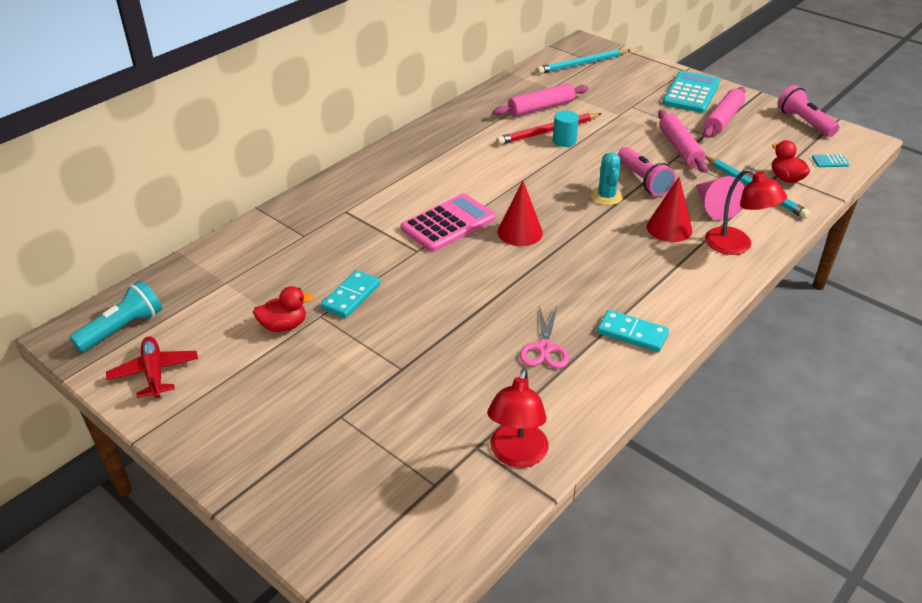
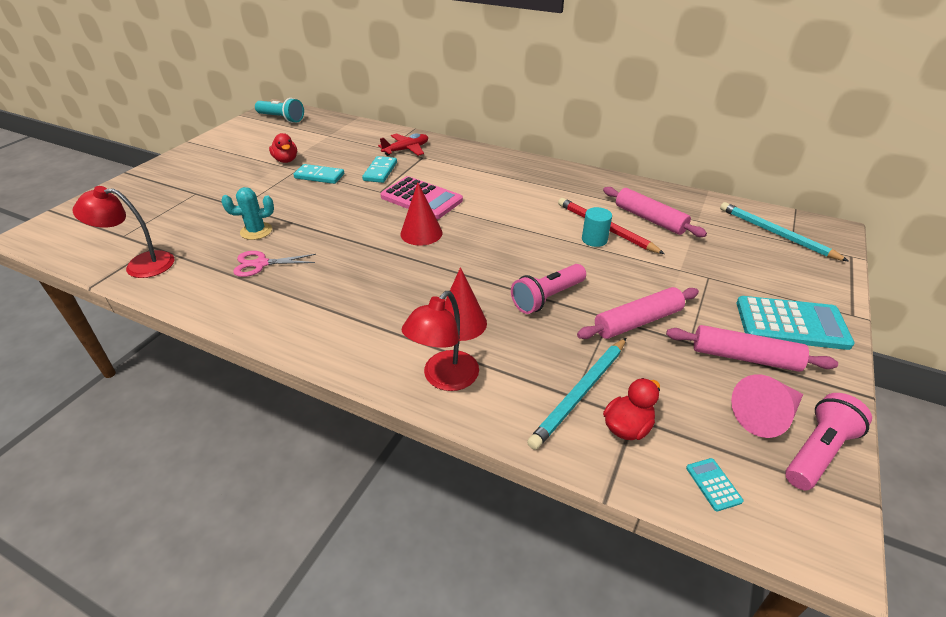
camera: 75 degrees right, 0 degrees up
red plane [106,336,198,398] -> red plane moved to [378,133,428,156]
turquoise cactus [591,152,623,205] -> turquoise cactus moved to [221,187,274,240]
turquoise domino [597,310,669,352] -> turquoise domino moved to [362,156,397,183]
pink cone [696,176,744,220] -> pink cone moved to [731,374,803,438]

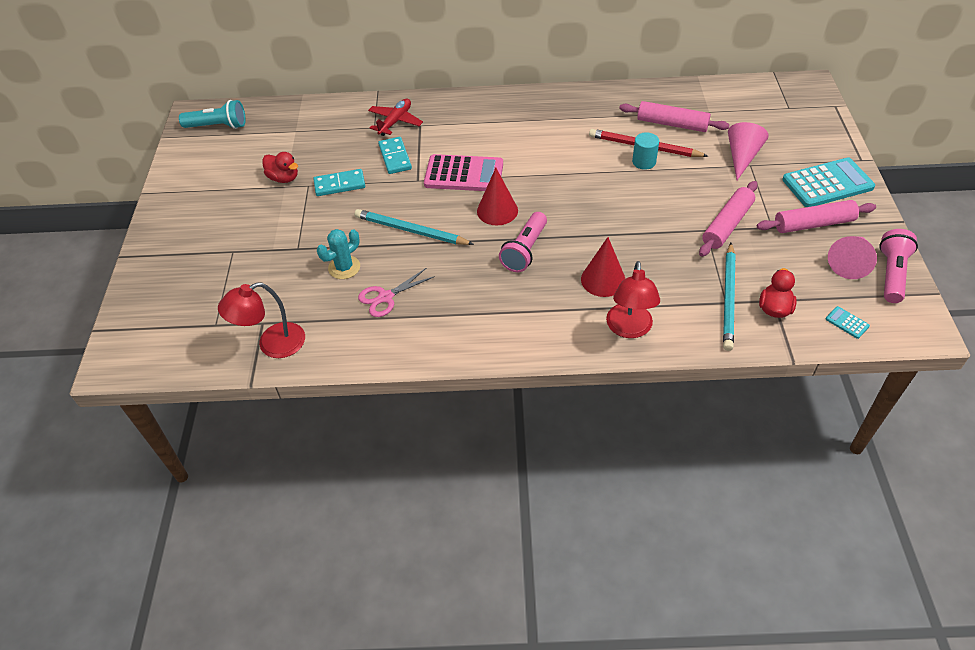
camera: 25 degrees left, 10 degrees up
pink flashlight [511,264,586,314] -> pink flashlight moved to [499,212,547,272]
turquoise pencil [720,202,849,262] -> turquoise pencil moved to [355,209,474,245]
none -> pink cone [728,122,769,180]

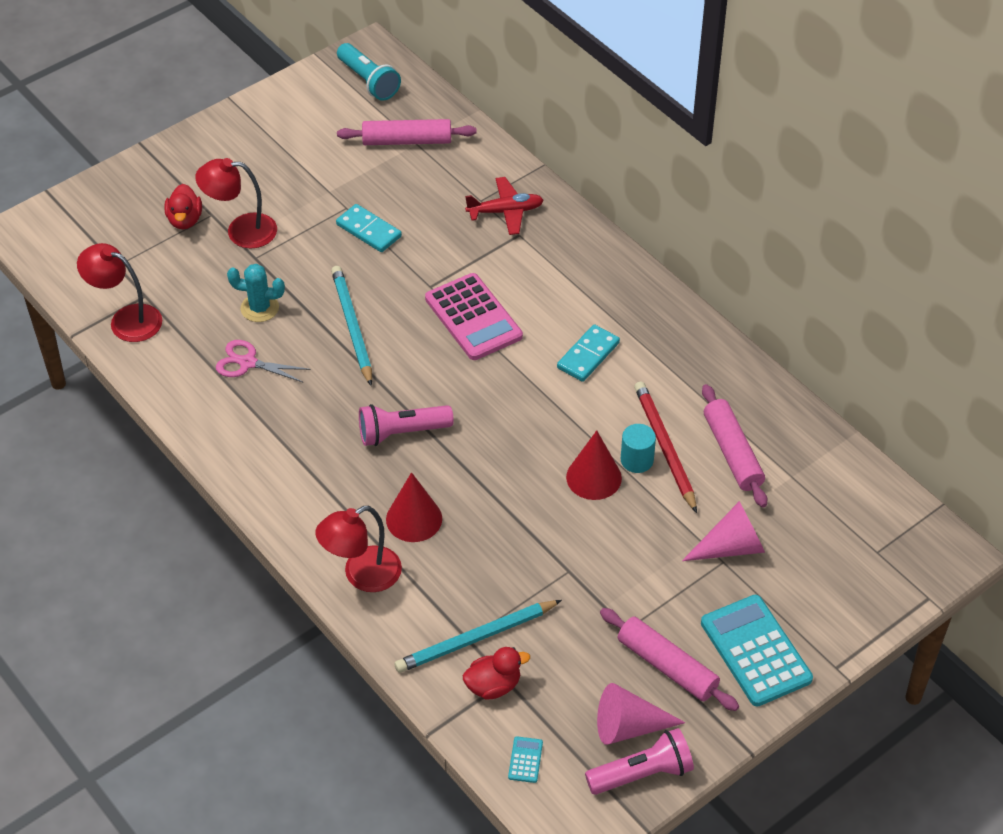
camera: 50 degrees right, 0 degrees up
red duck [262,152,298,183] -> red duck moved to [164,184,202,229]
turquoise domino [378,137,412,174] -> turquoise domino moved to [557,324,620,382]
red cone [477,168,518,225] -> red cone moved to [566,430,622,500]
pink rolling pin [699,181,758,257] -> pink rolling pin moved to [337,119,477,145]
turquoise calculator [782,158,875,207] -> turquoise calculator turned 150 degrees counterclockwise [701,595,813,707]
none -> red lamp [195,158,277,249]

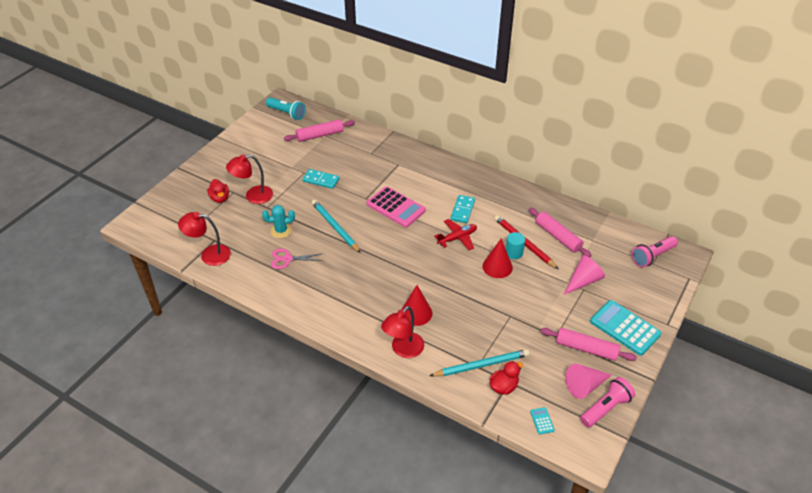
camera: 20 degrees left, 5 degrees down
pink flashlight [359,404,454,446] -> pink flashlight moved to [632,236,678,267]
turquoise pencil [394,600,562,673] -> turquoise pencil turned 150 degrees counterclockwise [430,349,529,376]
red plane [465,177,543,235] -> red plane moved to [434,219,477,250]

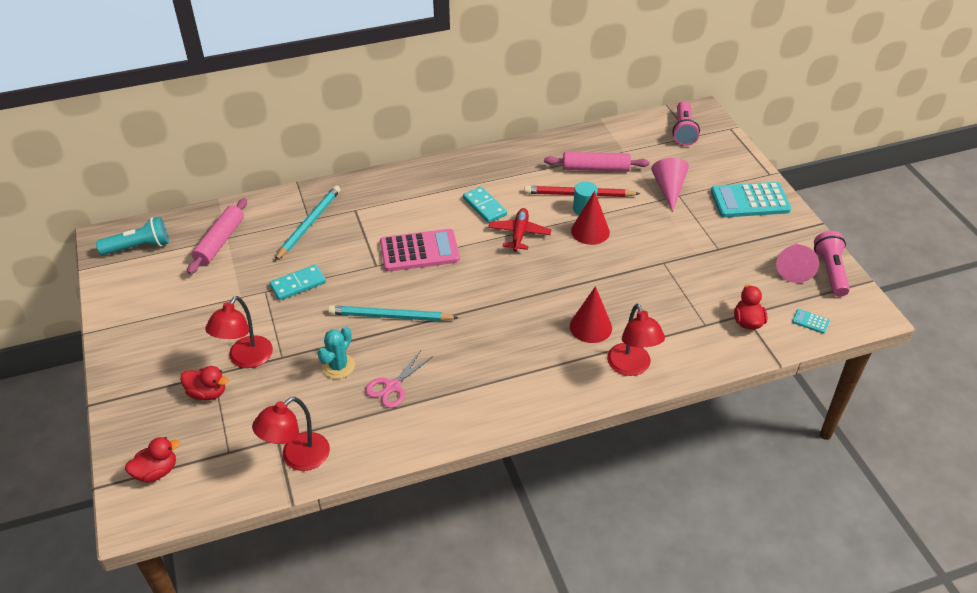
camera: 50 degrees left, 0 degrees up
turquoise pencil [430,349,529,376] -> turquoise pencil moved to [275,185,341,261]
pink rolling pin [541,328,637,361] -> none
none -> red duck [125,437,180,483]

